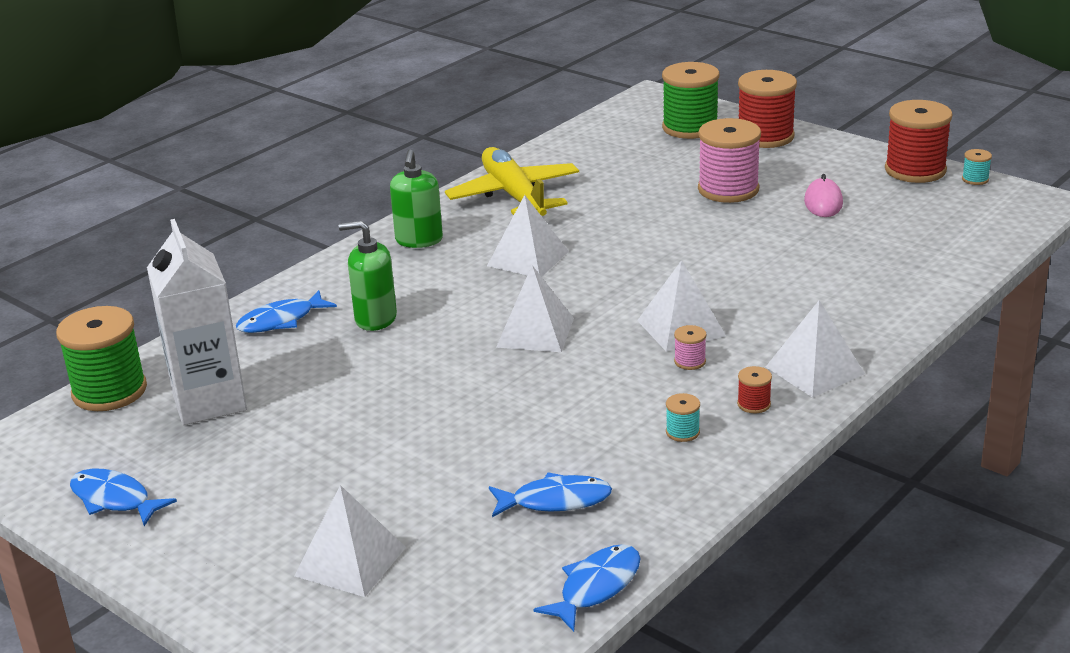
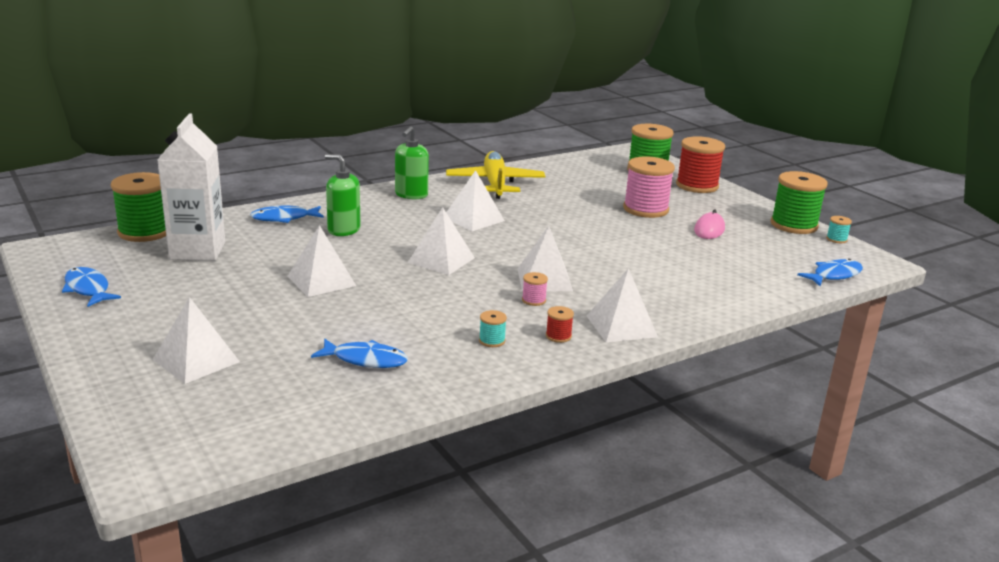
camera: 15 degrees right, 5 degrees down
blue fish [533,544,641,632] -> blue fish moved to [797,259,863,286]
red spool [885,100,953,183] -> green spool [771,171,828,234]
none -> white pyramid [287,225,356,297]

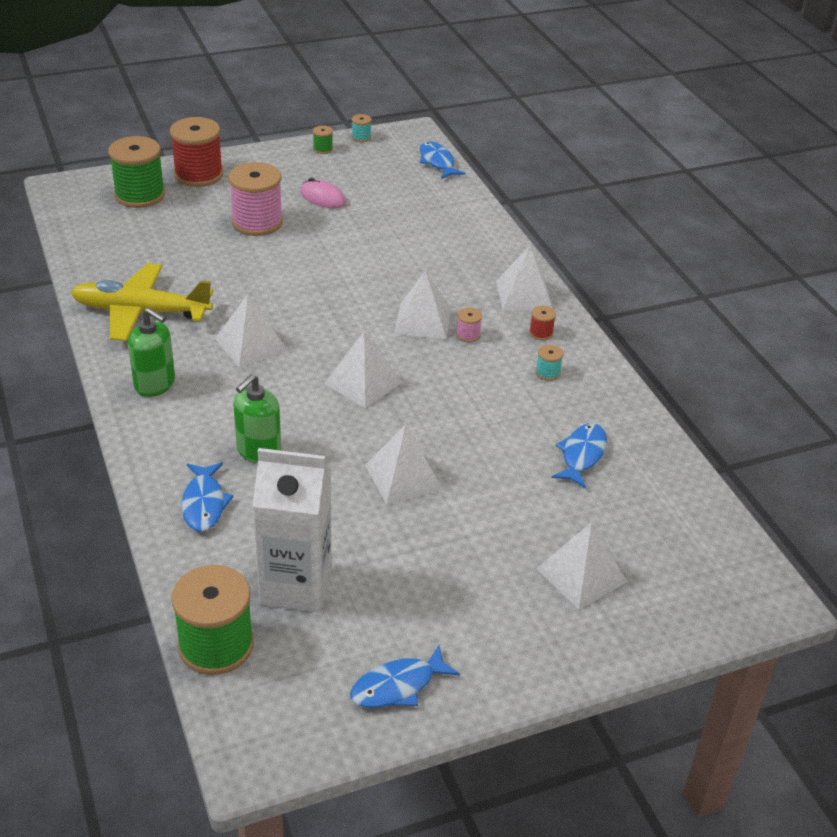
camera: 80 degrees left, 15 degrees up
green spool [771,171,828,234] -> green spool [313,125,333,154], size x0.43

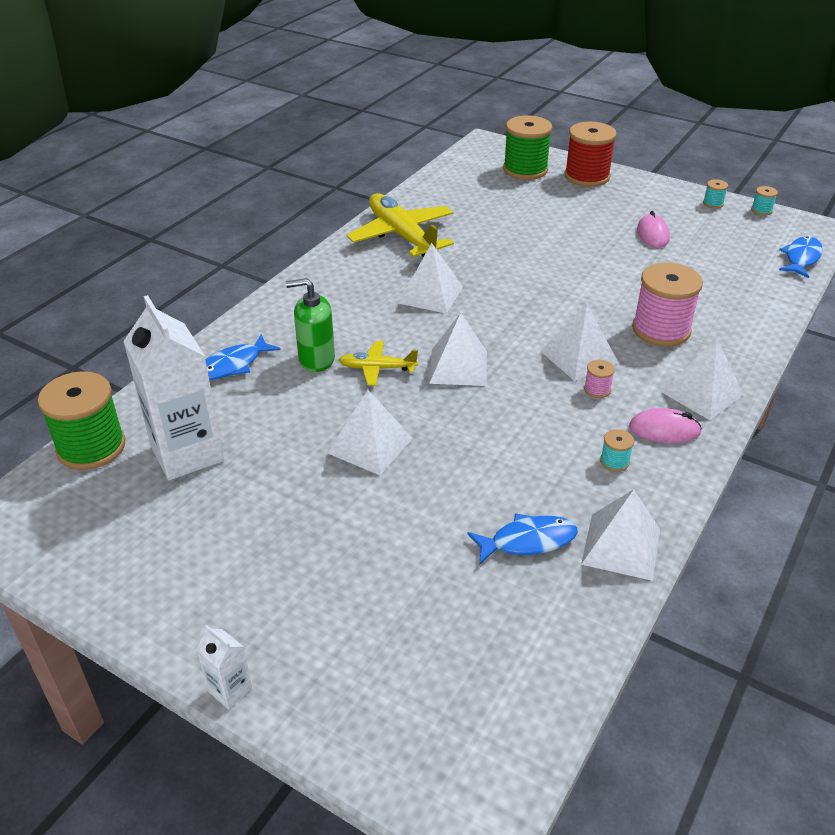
camera: 55 degrees right, 0 degrees up
green soap dispenser [128,308,175,397] -> none
pink spool [229,162,283,236] -> pink spool moved to [632,263,703,347]
green spool [313,125,333,154] -> turquoise spool [703,179,728,208]
blue fish [350,645,460,708] -> none
red spool [529,306,556,340] -> pink mouse [629,408,702,443]
white pyramid [536,522,627,610] -> white pyramid moved to [581,489,660,581]
none -> white carton [197,625,252,709]
none -> yellow plane [339,341,418,386]

